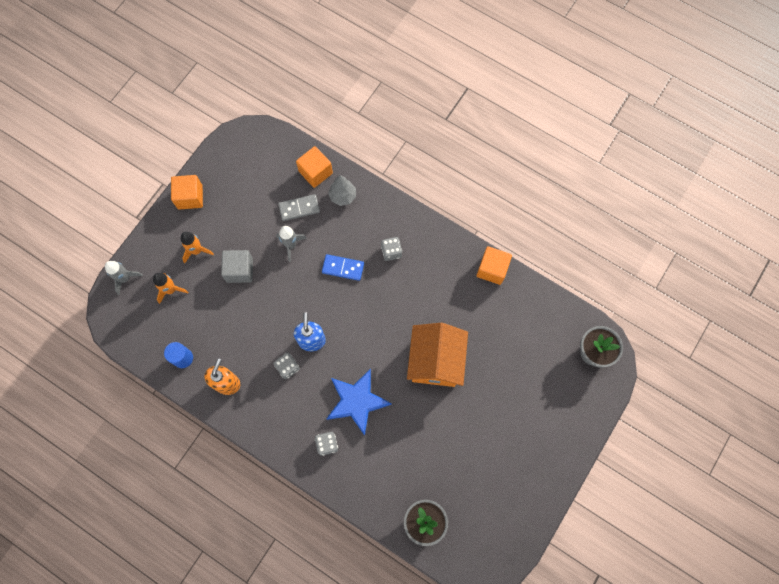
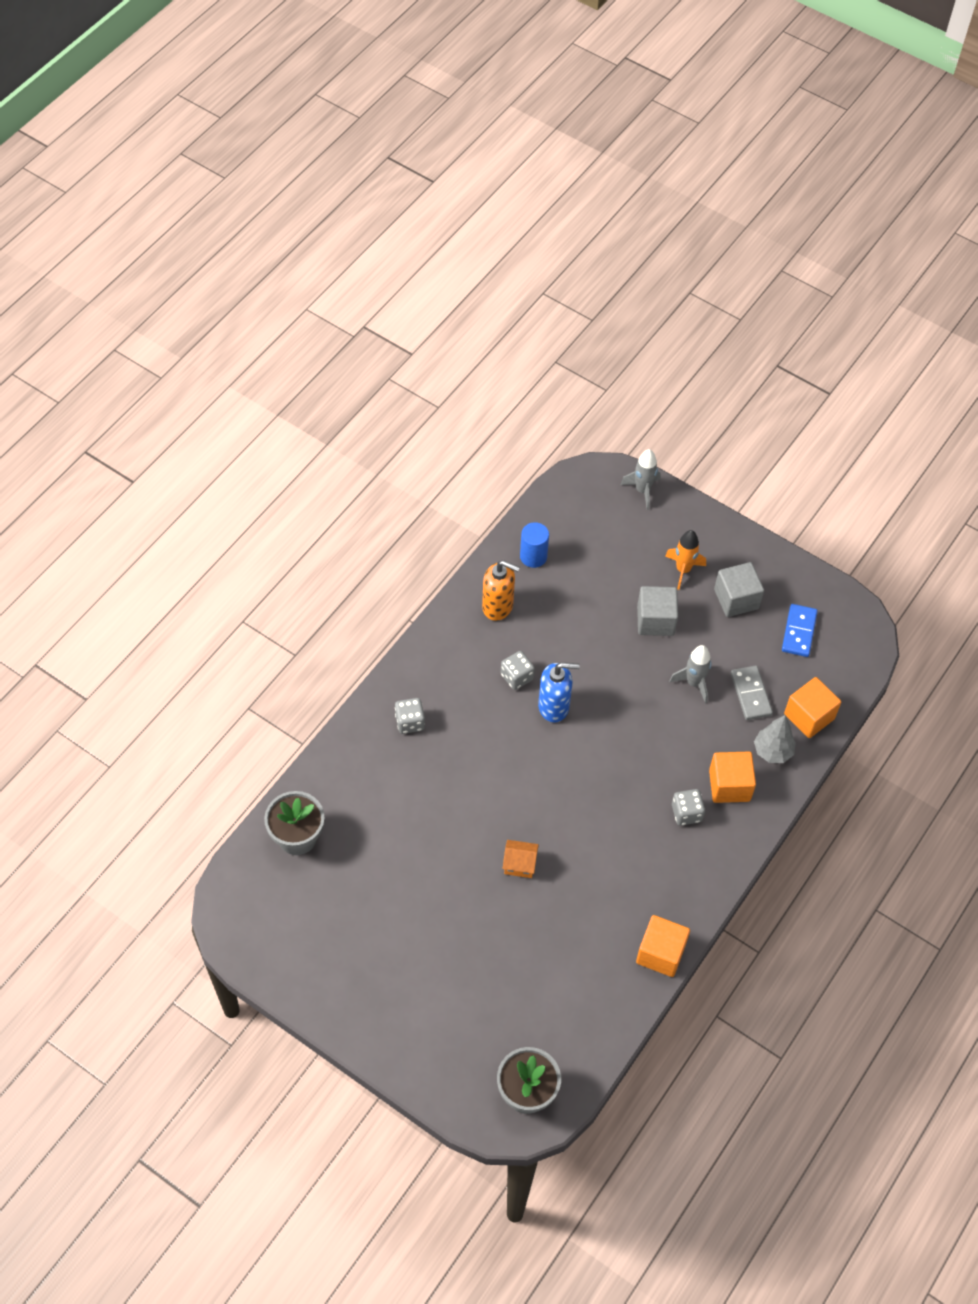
camera: 90 degrees right, 15 degrees down
orange rocket [153,273,188,304] -> none
orange cube [171,175,203,210] -> orange cube moved to [709,752,756,803]
blue domino [322,254,364,281] -> blue domino moved to [782,604,818,657]
blue star [326,369,392,436] -> none
orange house [407,323,468,387] -> orange house [502,840,539,878], size x0.41
none -> grey cube [714,562,764,617]

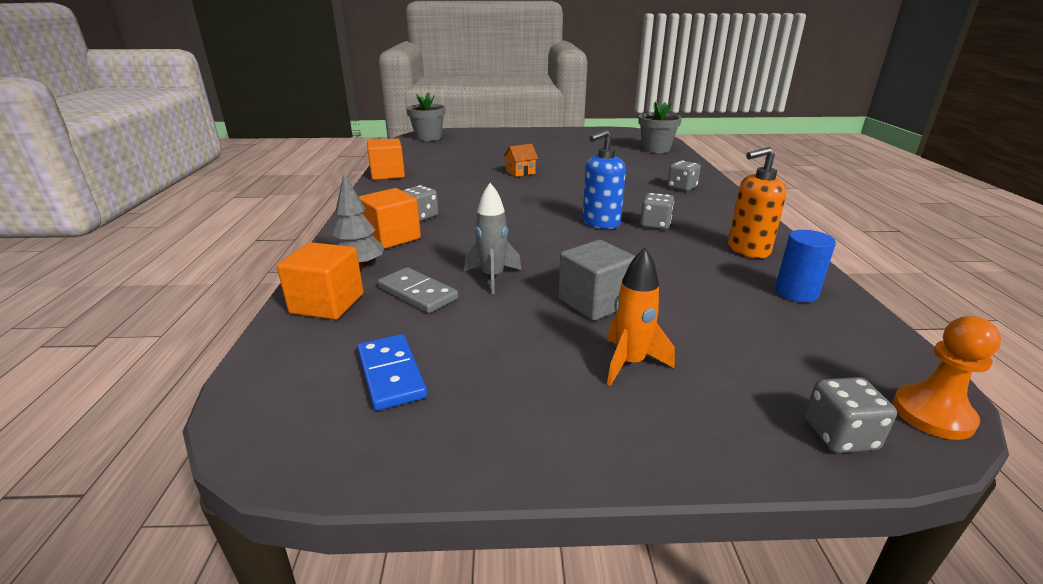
camera: 145 degrees right, 30 degrees down
grey rocket [620,449,660,510] -> grey dice [804,377,897,453]
grey cube [714,562,764,617] -> none
none -> orange pawn [893,316,1001,440]

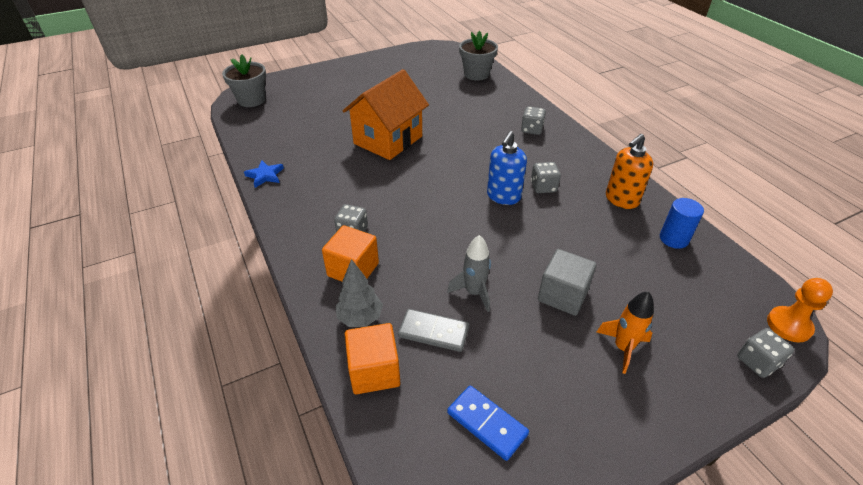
camera: 25 degrees left, 15 degrees up
orange cube [367,139,405,180] -> blue star [244,161,284,188]
orange house [504,143,538,177] -> orange house [343,69,429,160], size x2.45

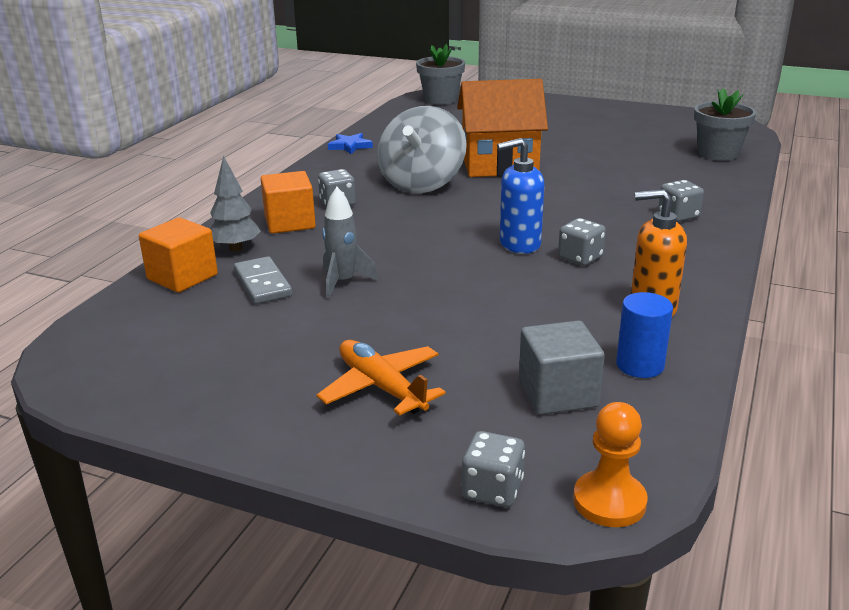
camera: 50 degrees right, 15 degrees down
blue domino [447,385,529,461] -> none
grey cube [538,249,597,316] -> grey cube moved to [519,320,605,415]
orange rocket [597,291,654,374] -> orange plane [316,340,445,416]
none -> grey spinning top [377,106,467,193]

